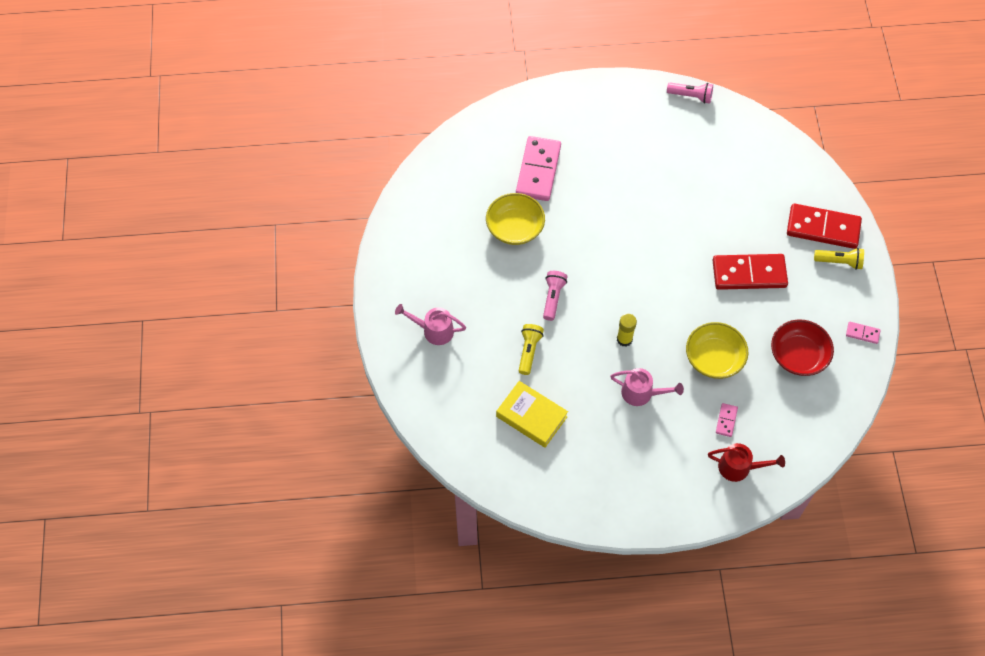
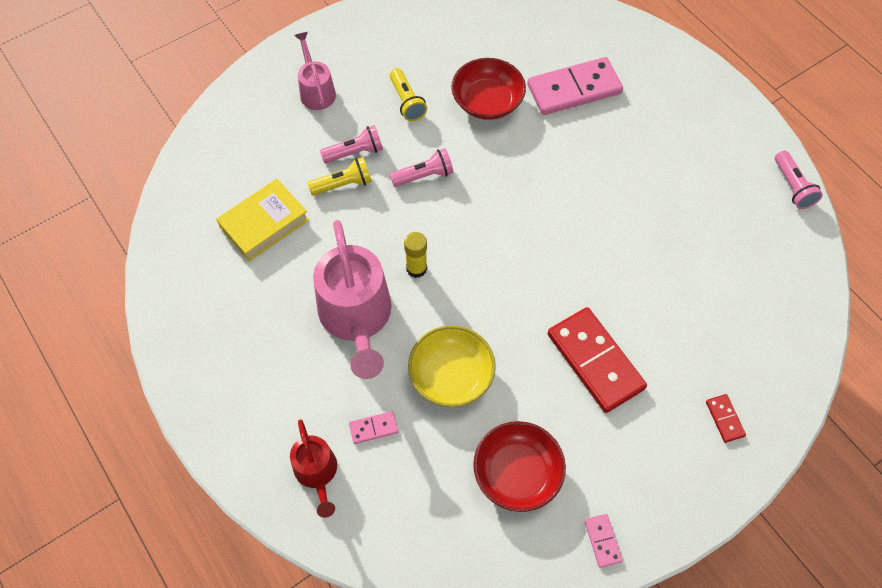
camera: 60 degrees right, 0 degrees up
yellow bowl [486,193,545,245] -> red bowl [451,58,526,120]
yellow book [496,381,568,448] -> yellow book turned 45 degrees clockwise [216,179,309,261]
pink watering can [610,368,684,406] -> pink watering can [313,220,392,379], size x1.83
red domino [787,203,862,249] -> red domino [706,394,746,443], size x0.44
yellow flashlight [814,248,864,270] -> yellow flashlight moved to [390,68,427,121]
none -> pink flashlight [320,125,383,163]

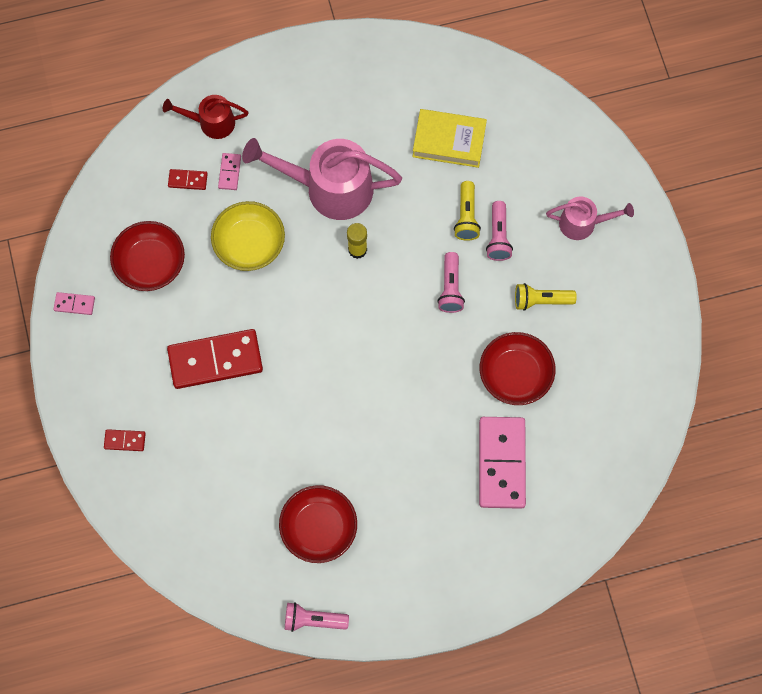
camera: 110 degrees right, 10 degrees up
yellow book [216,179,309,261] -> yellow book turned 60 degrees counterclockwise [412,109,487,168]
none -> red domino [168,169,208,190]
none -> red bowl [279,485,357,563]

